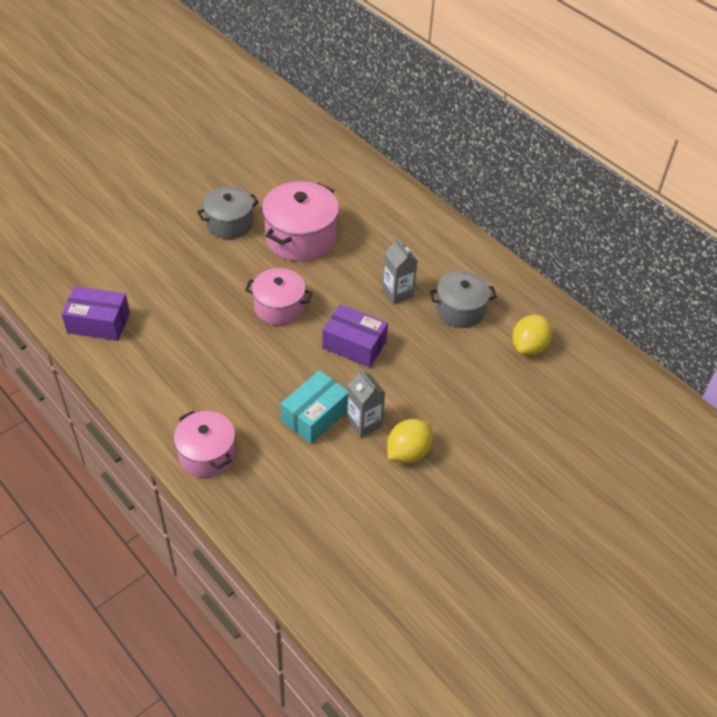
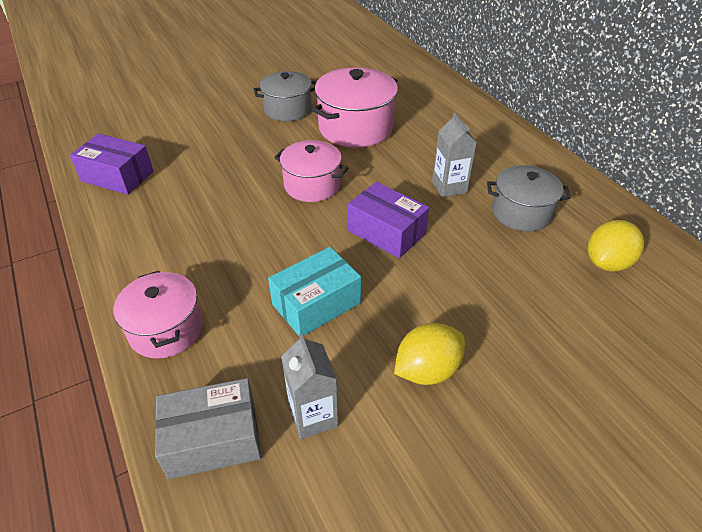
camera: 15 degrees right, 5 degrees down
grey carton [347,368,386,438] -> grey carton moved to [281,333,338,439]
none -> grey box [155,378,261,479]

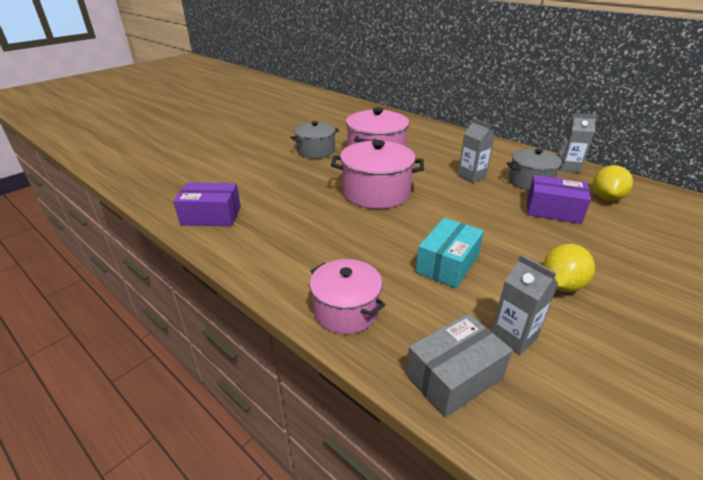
camera: 20 degrees left, 10 degrees down
pink pot [274,140,348,202] -> pink pot [331,140,424,209], size x1.50
purple box [348,182,429,259] -> purple box moved to [527,175,591,224]
none -> grey carton [558,113,597,173]

